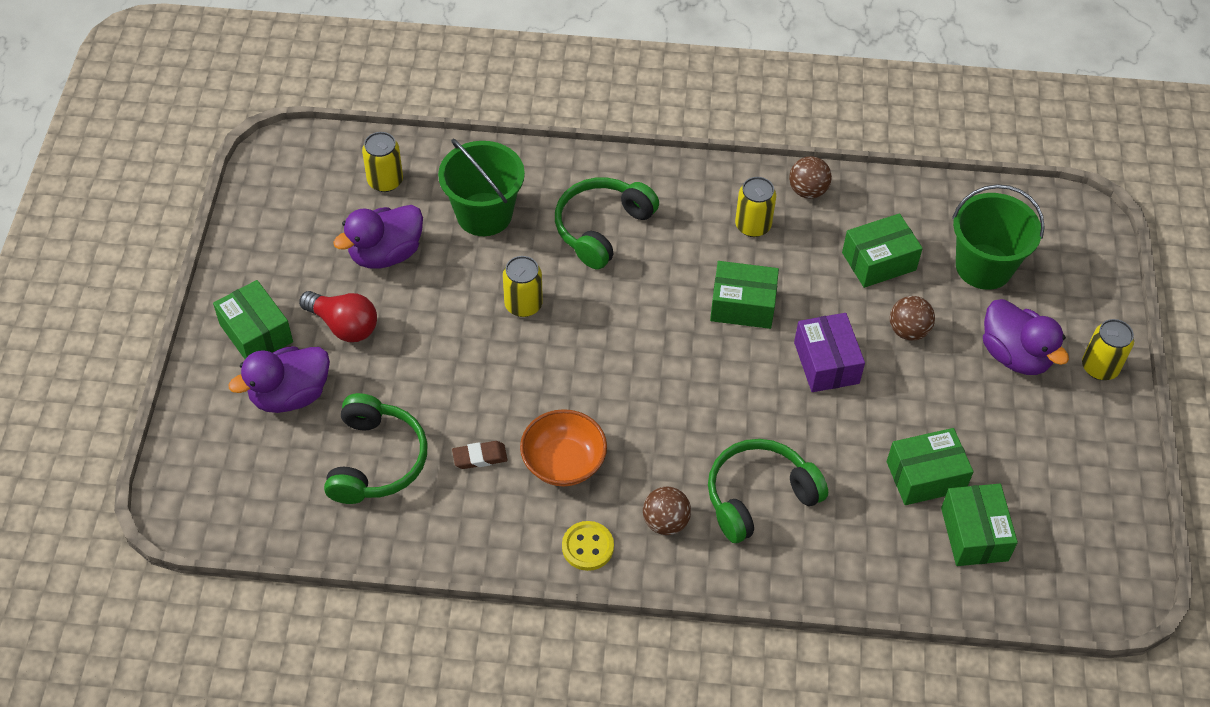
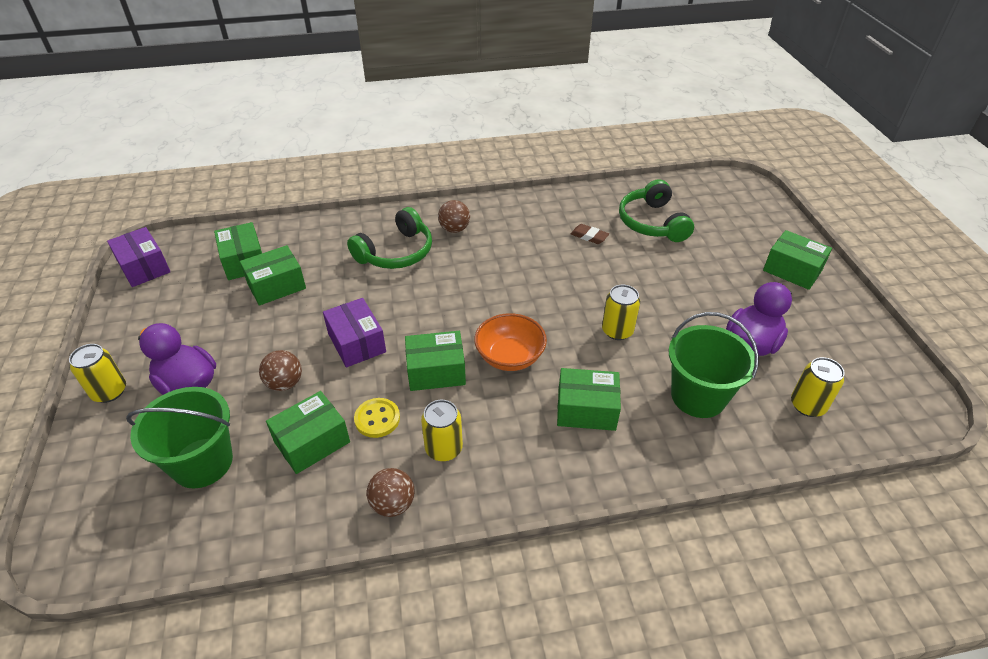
camera: 165 degrees right, 10 degrees down
purple duck [228,346,330,413] -> none
red light bulb [299,291,377,342] -> none
brown eraser [452,441,508,469] -> brown eraser turned 60 degrees clockwise [571,224,609,244]
orange bowl [520,409,607,486] -> orange bowl moved to [474,313,547,371]
green headphones [555,177,659,269] -> green box [557,368,621,431]
yellow button [562,521,614,571] -> yellow button moved to [354,398,400,438]
none -> purple box [107,227,171,287]

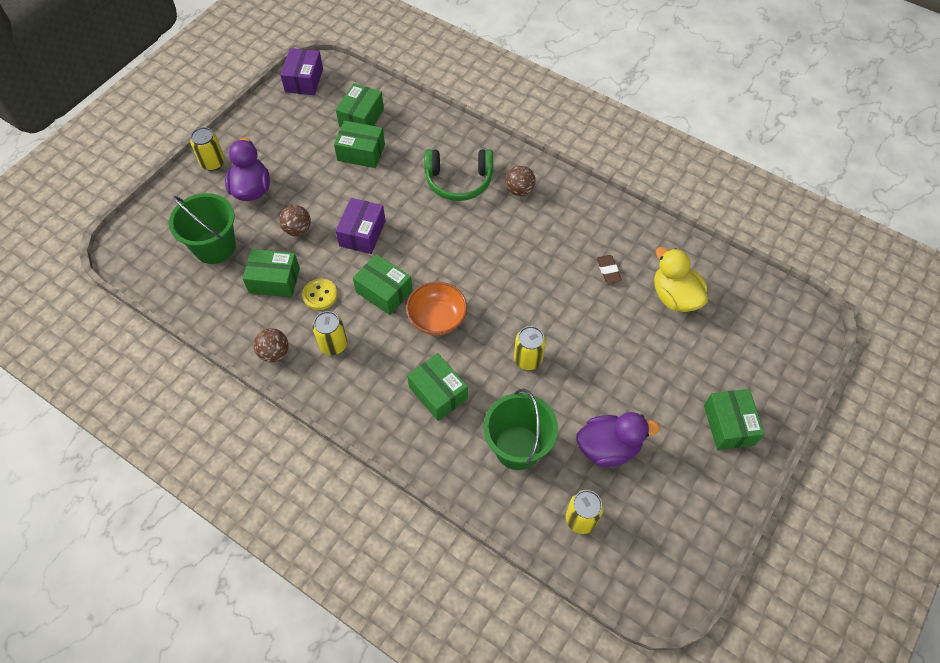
camera: 45 degrees right, 15 degrees up
green headphones [619,179,694,242] -> yellow duck [654,247,708,312]

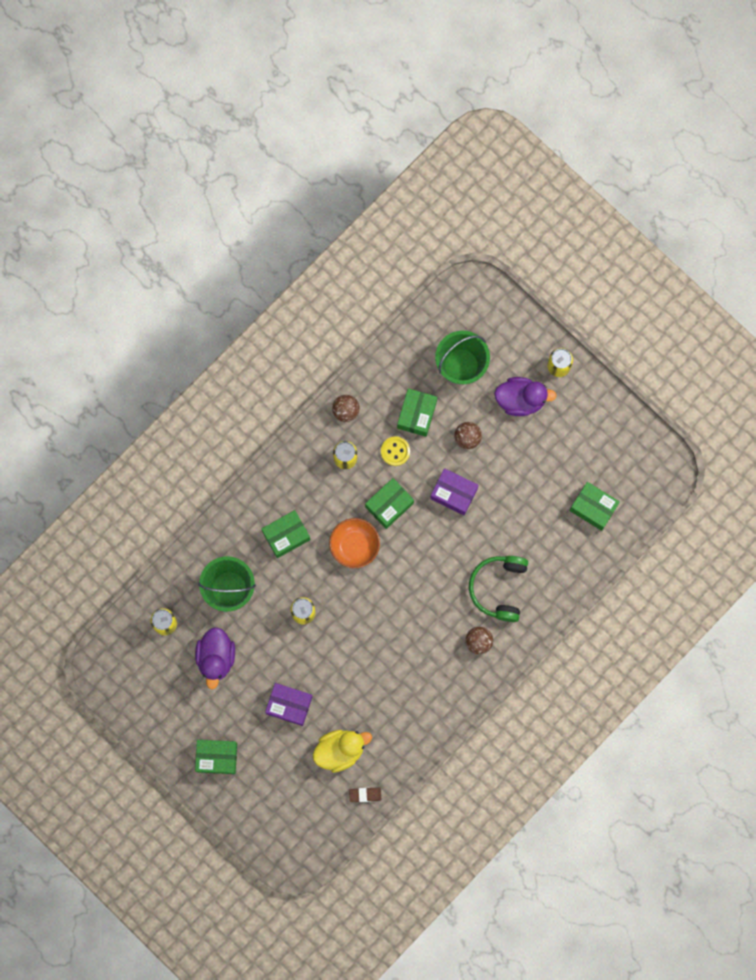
camera: 100 degrees right, 20 degrees up
purple box [280,48,323,95] -> purple box moved to [265,683,312,726]
green box [334,121,385,168] -> none
brown eraser [597,255,622,283] -> brown eraser moved to [349,788,381,802]

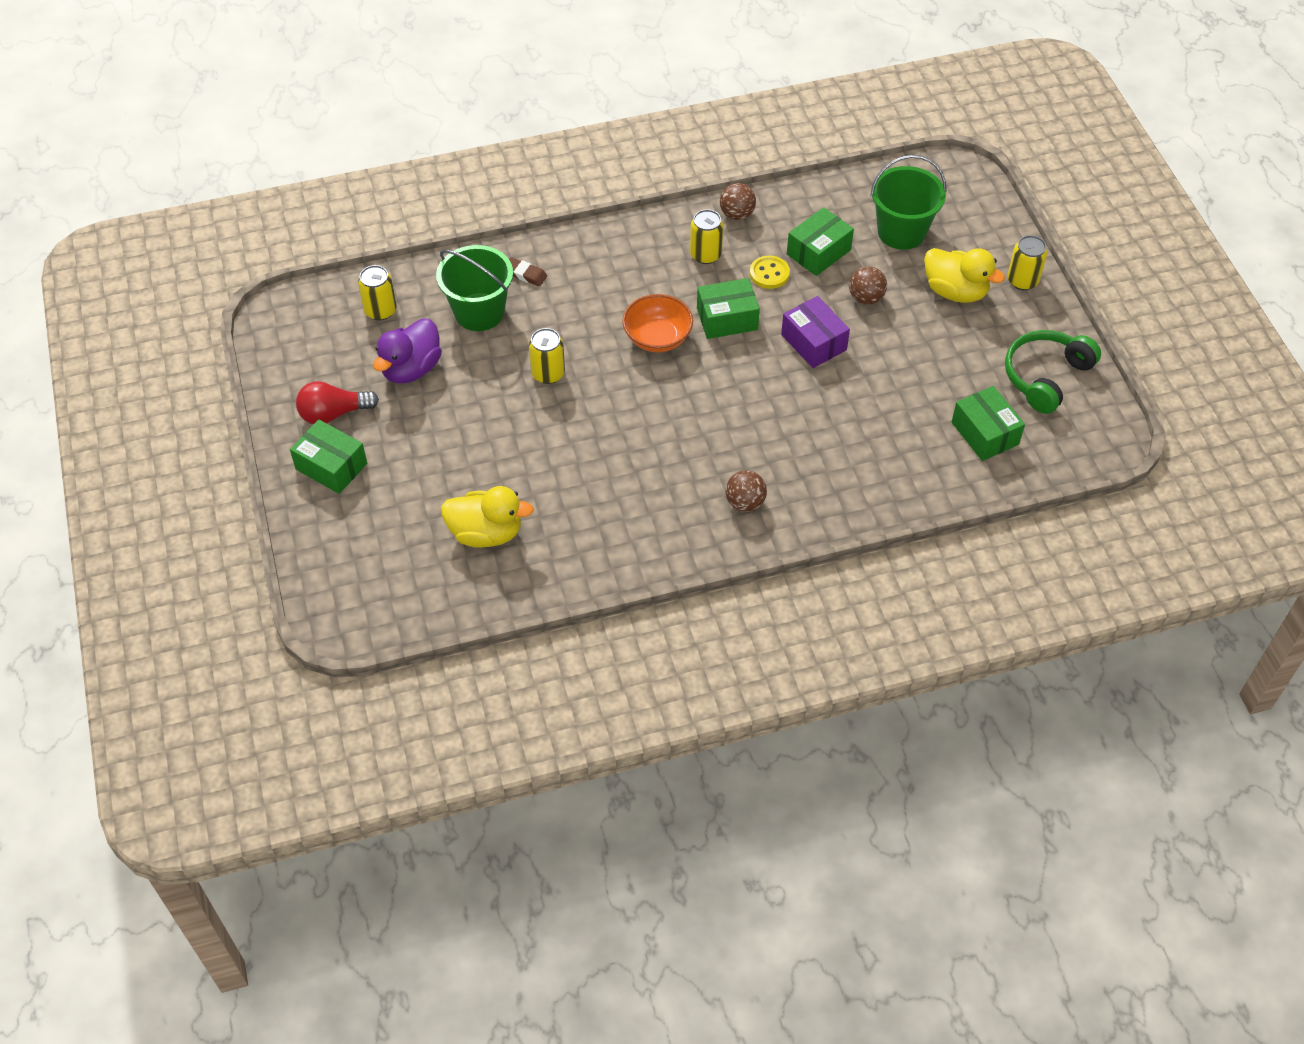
camera: 30 degrees right, 25 degrees down
green box [262,510,310,558] -> none
purple box [265,683,312,726] -> none
brown eraser [349,788,381,802] -> brown eraser moved to [509,257,547,286]
green headphones [469,556,528,622] -> green headphones moved to [1005,330,1101,414]
purple duck [494,377,557,416] -> yellow duck [924,248,1005,303]
none -> red light bulb [296,381,379,424]

